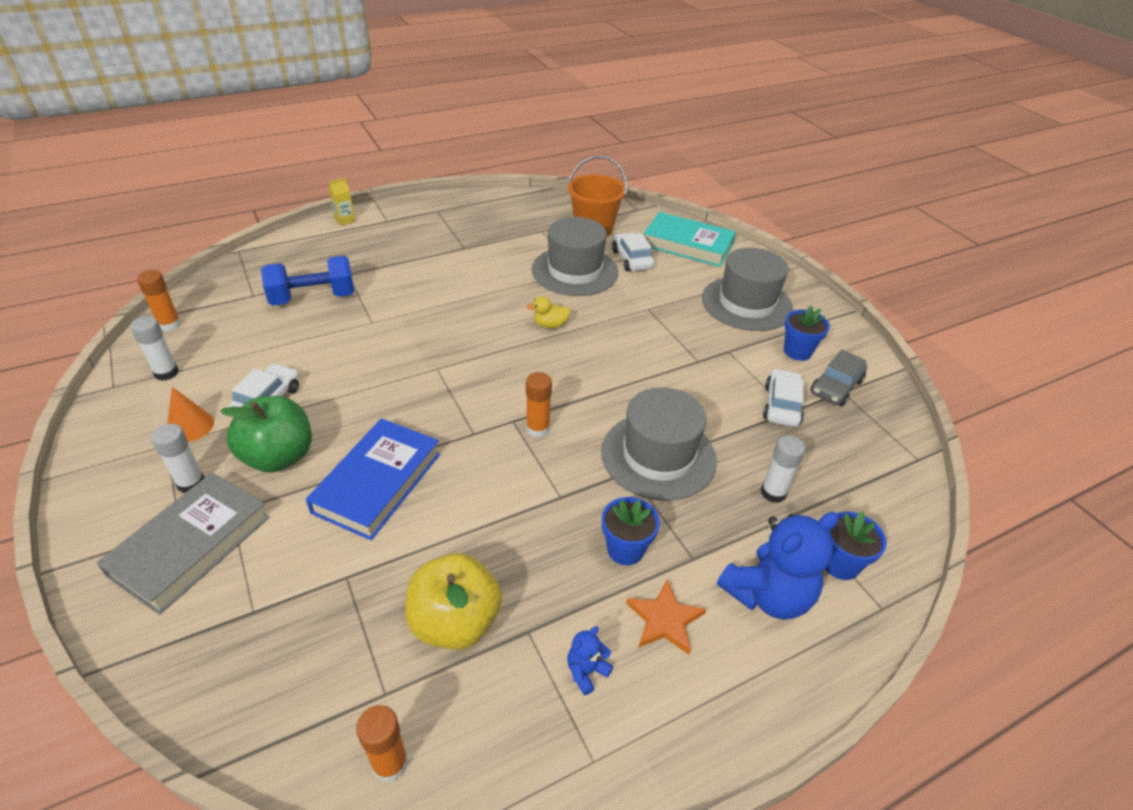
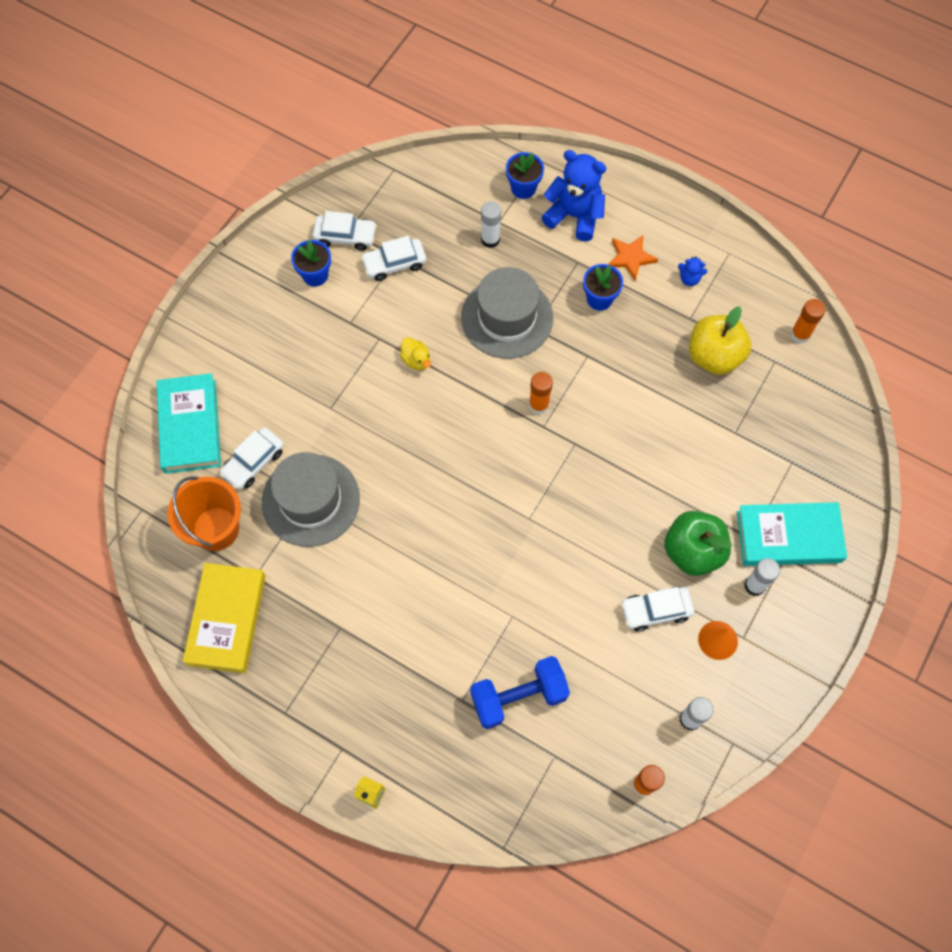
camera: 120 degrees left, 25 degrees up
grey book [96,473,270,615] -> turquoise book [737,502,847,566]
blue dumbbell [261,256,354,305] -> blue dumbbell turned 60 degrees counterclockwise [470,656,570,729]
blue book [306,418,440,540] -> none
yellow duck [527,296,571,328] -> yellow duck moved to [400,337,431,370]
grey hat [702,248,793,331] -> none
grey car [810,350,867,406] -> white car [313,211,377,251]
none -> yellow book [183,563,265,673]

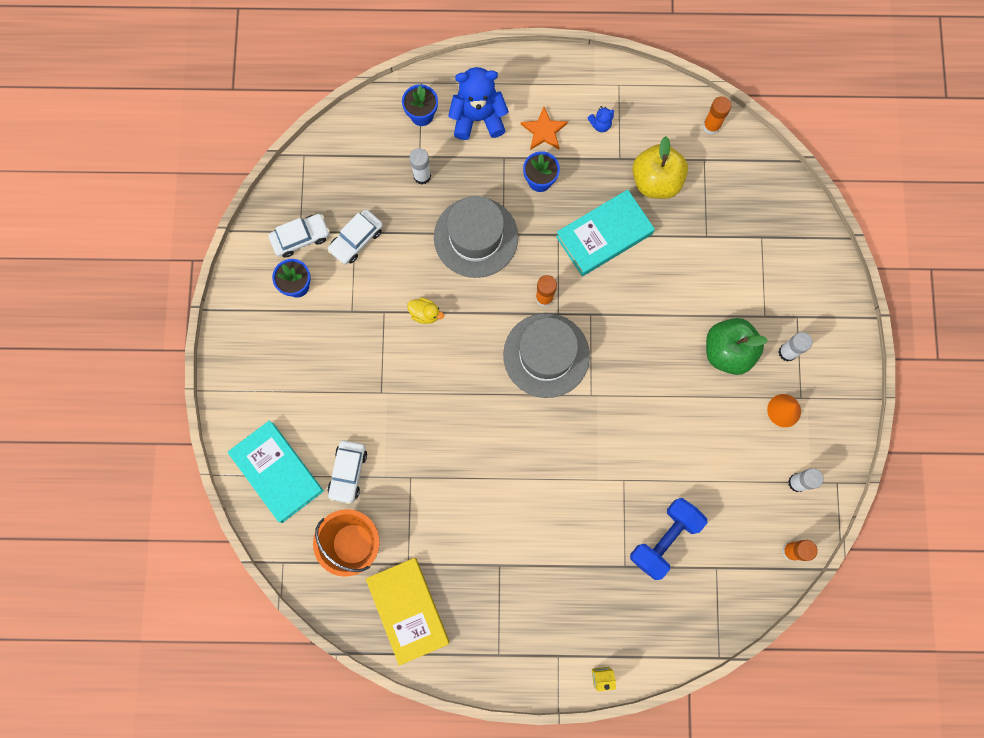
camera: 30 degrees left, 10 degrees up
grey hat [262,452,360,547] -> grey hat moved to [503,313,590,398]
white car [621,587,694,631] -> none
turquoise book [737,502,847,566] -> turquoise book moved to [556,189,655,276]

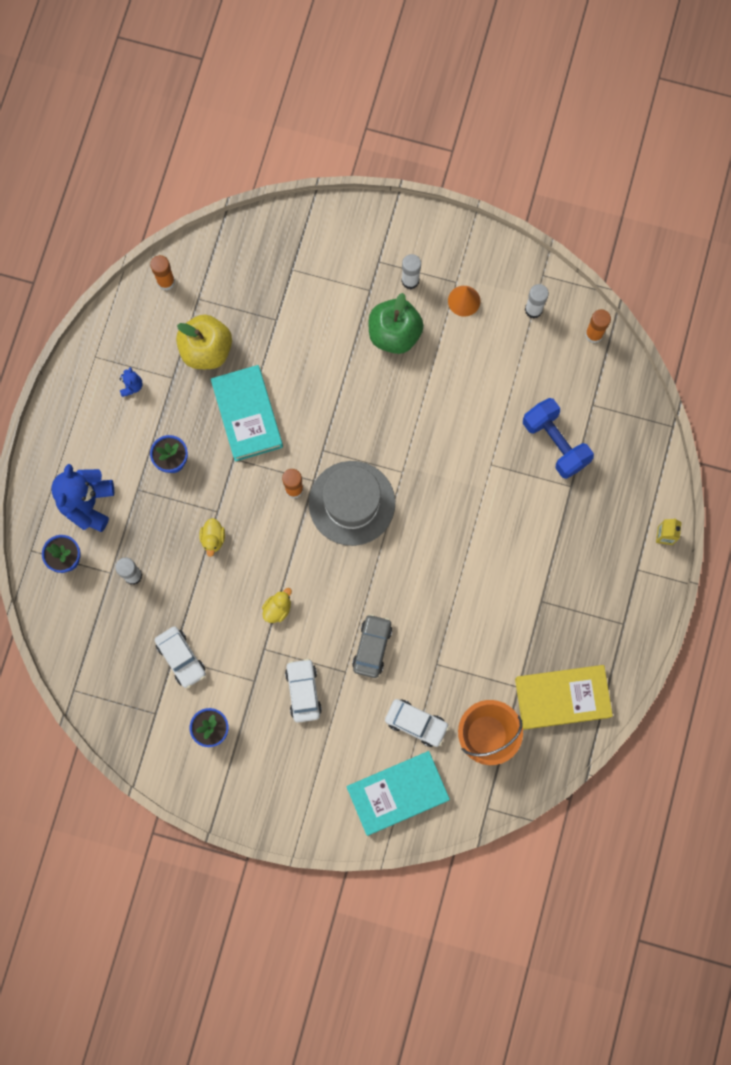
camera: 75 degrees left, 0 degrees up
white car [269,214,330,258] -> white car moved to [285,659,322,723]
grey hat [434,196,518,278] -> yellow duck [199,518,225,557]
orange star [521,107,568,150] -> none
none -> grey car [352,614,392,678]

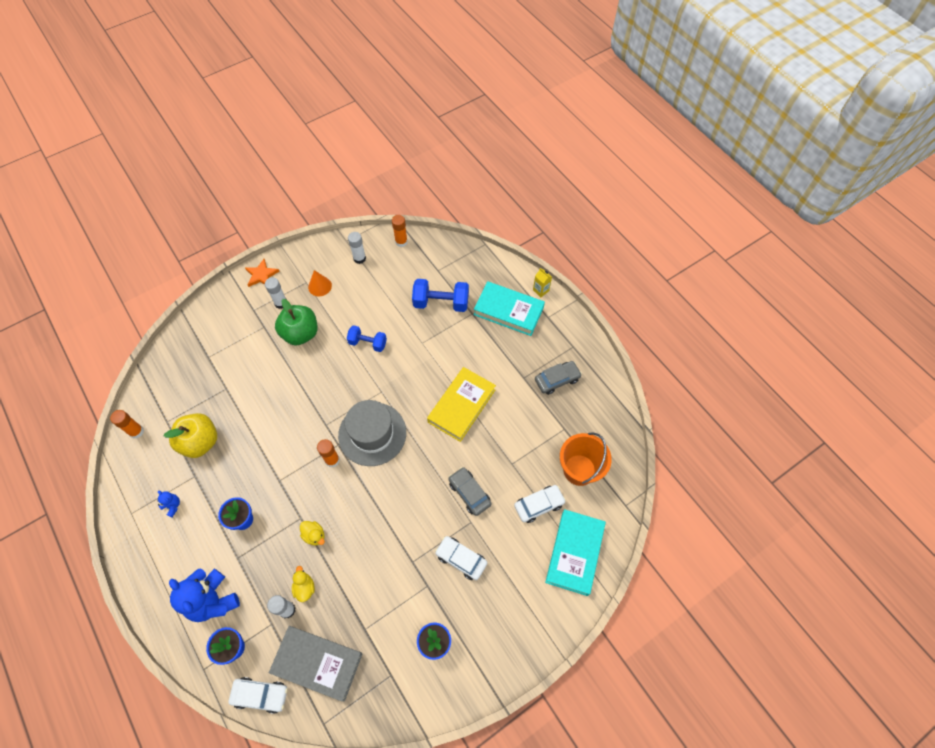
camera: 50 degrees left, 15 degrees down
white car [155,626,206,689] -> white car moved to [229,677,288,714]
turquoise book [211,365,283,462] -> turquoise book moved to [474,281,545,336]
yellow duck [262,588,292,623] -> yellow duck moved to [292,566,315,602]
yellow book [515,665,613,730] -> yellow book moved to [427,367,496,442]
none -> orange star [245,259,280,287]
none -> grey book [269,626,362,702]
none -> blue dumbbell [347,325,387,352]
none -> grey car [535,361,582,395]

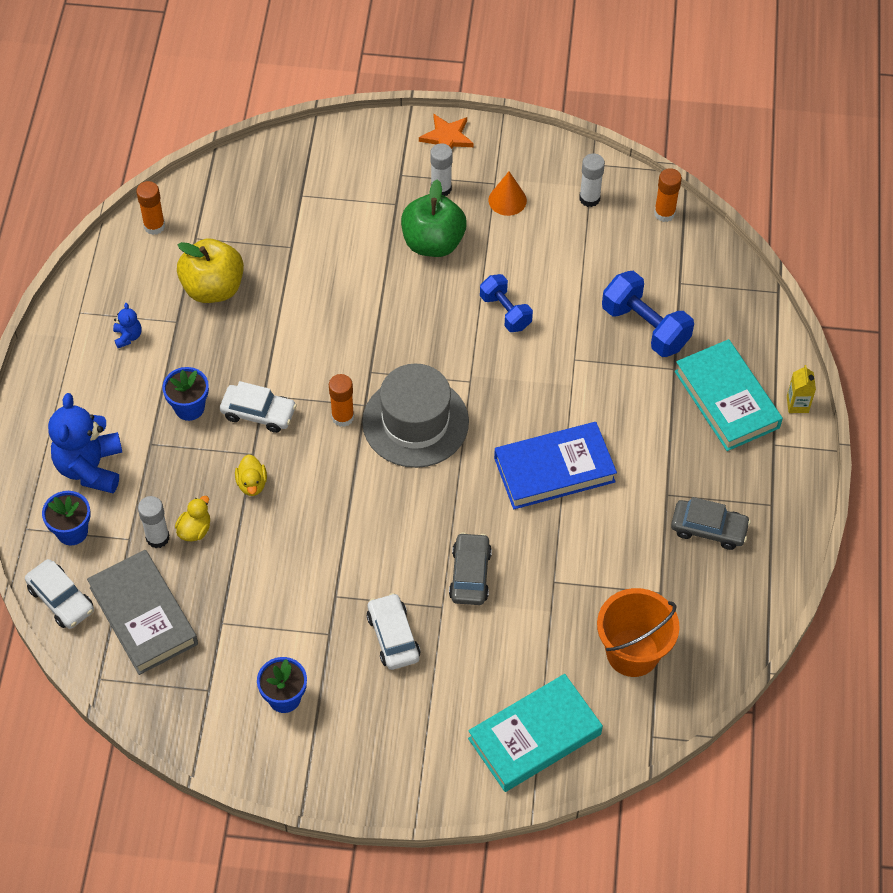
camera: 40 degrees right, 5 degrees down
yellow book [427,367,496,442] -> blue book [494,422,617,509]
white car [514,485,566,523] -> white car moved to [220,381,297,433]

